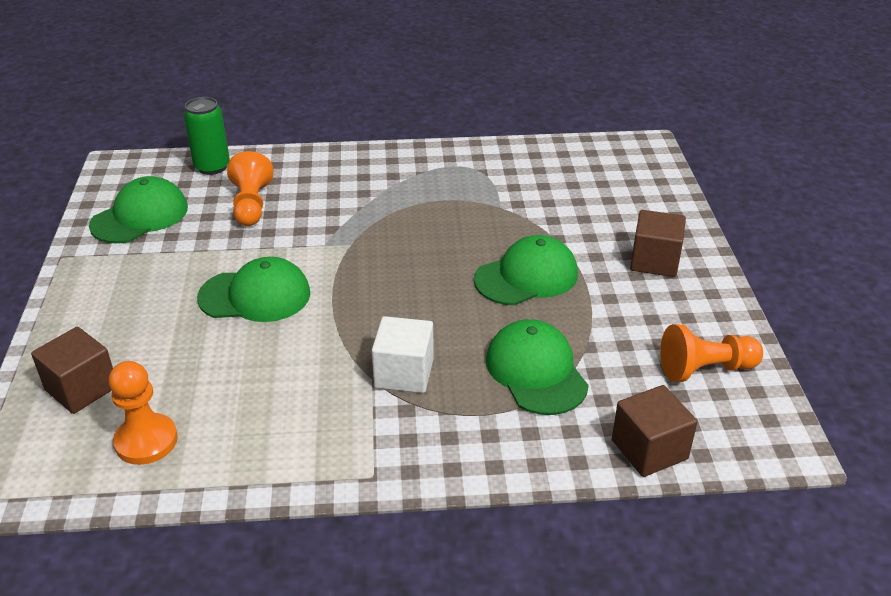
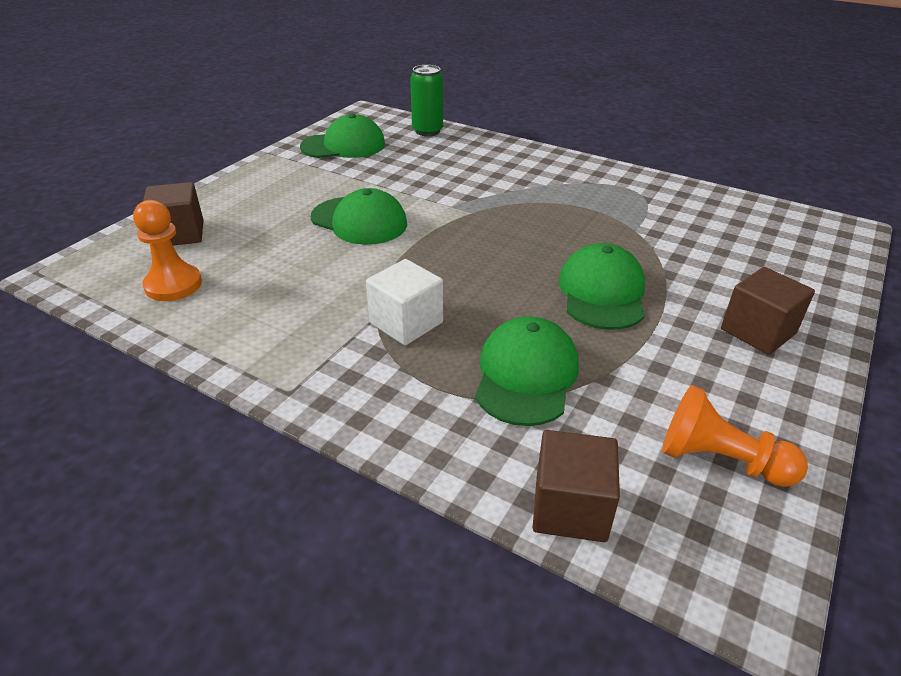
camera: 35 degrees right, 0 degrees up
orange pawn [227,151,273,226] -> none
green cap [474,235,578,305] -> green cap turned 90 degrees counterclockwise [558,243,645,330]

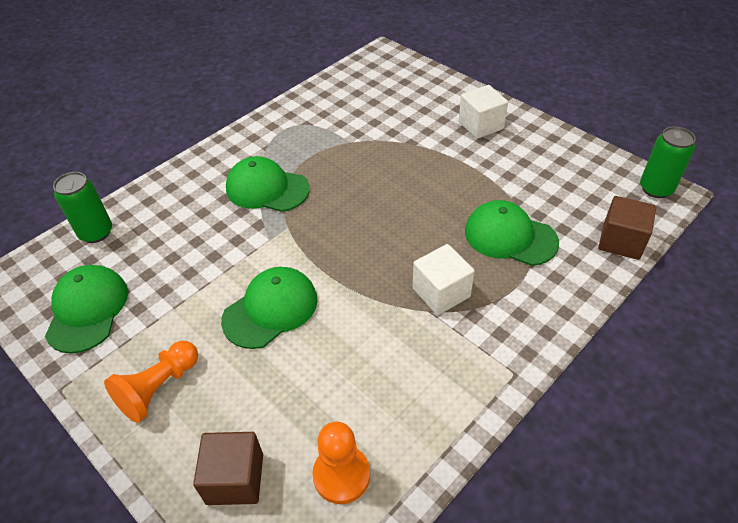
camera: 75 degrees left, 10 degrees up
green cap [558,243,645,330] -> green cap moved to [226,156,310,212]
orange pawn [662,385,808,487] -> orange pawn moved to [104,341,198,423]
brown cube [721,267,815,355] -> white cube [459,85,508,139]
none -> green can [640,126,696,198]

